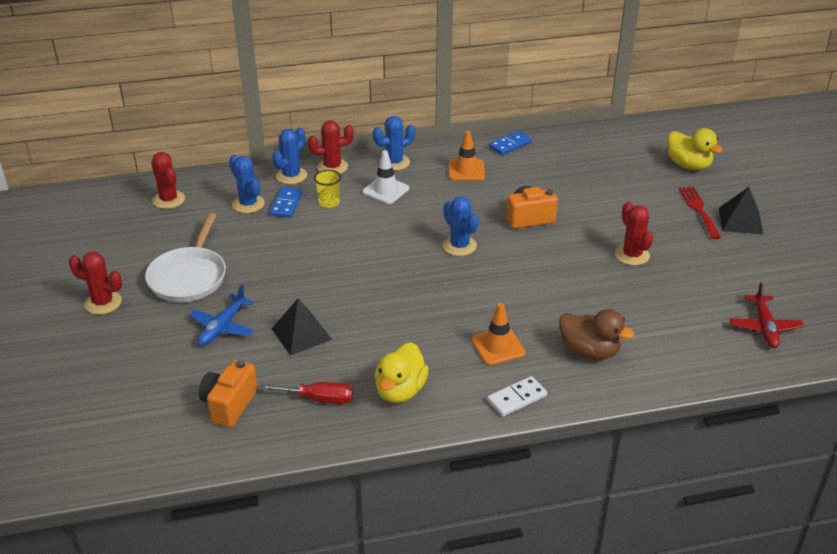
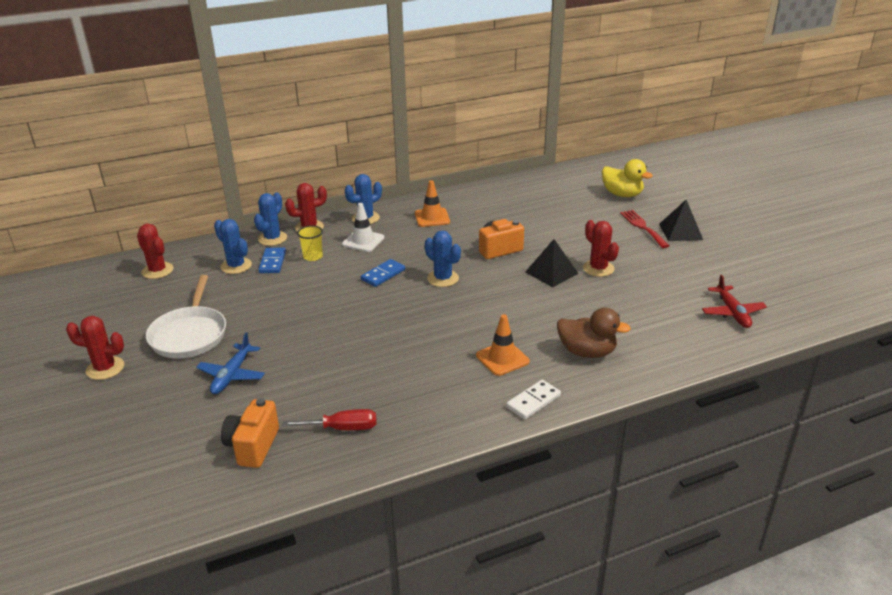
camera: 10 degrees left, 5 degrees down
black pyramid [272,299,332,356] -> black pyramid moved to [525,239,579,287]
yellow duck [374,342,429,403] -> none
blue domino [489,131,532,155] -> blue domino moved to [361,259,405,287]

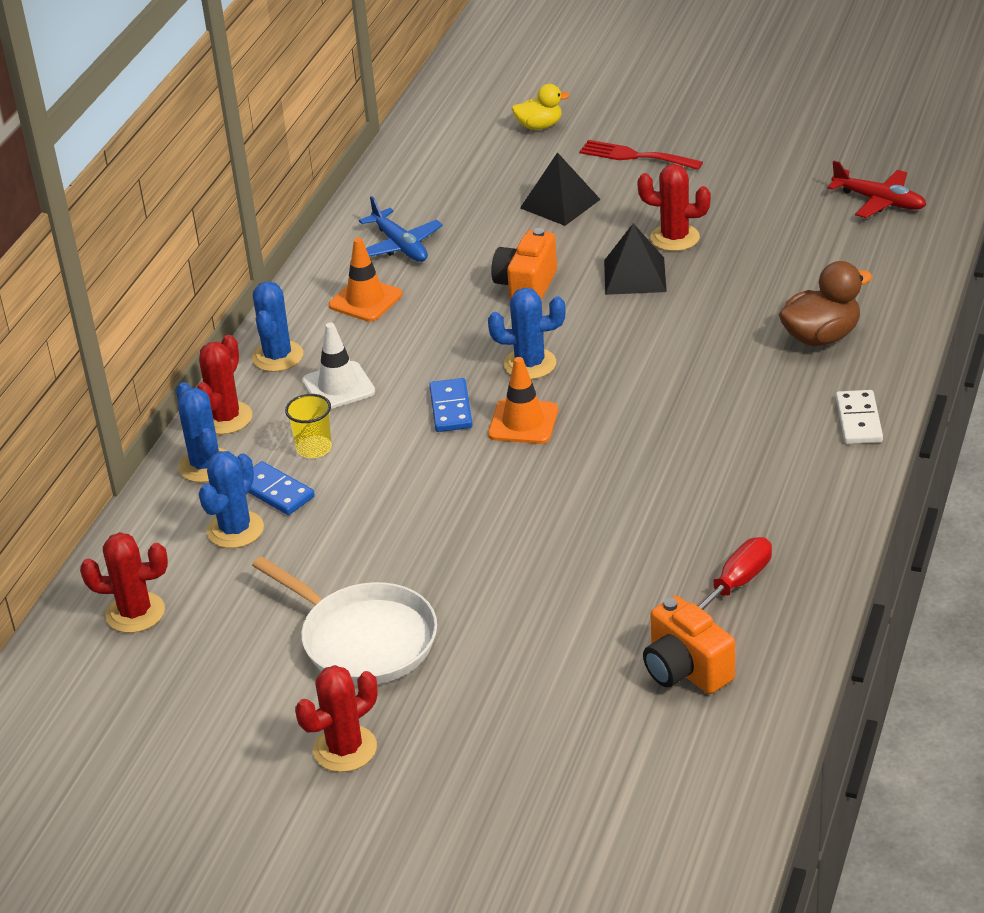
camera: 45 degrees left, 5 degrees up
blue plane [196,332,265,394] -> blue plane moved to [359,196,443,262]
blue cactus [214,219,252,274] -> blue cactus turned 60 degrees counterclockwise [199,451,264,548]
orange traffic cone [476,314,530,376] -> orange traffic cone moved to [488,357,558,444]
yellow duck [602,159,653,197] -> yellow duck [512,84,570,130], size x0.66
black pyramid [659,200,703,241] -> black pyramid moved to [520,152,601,226]

